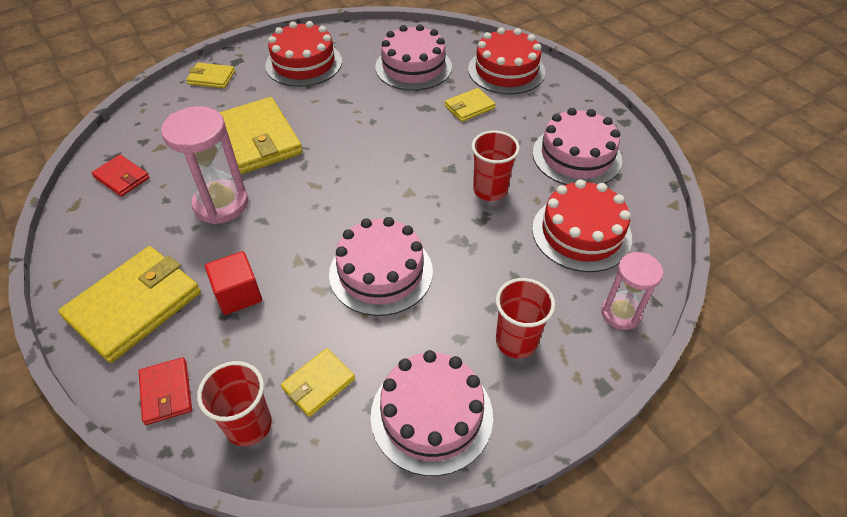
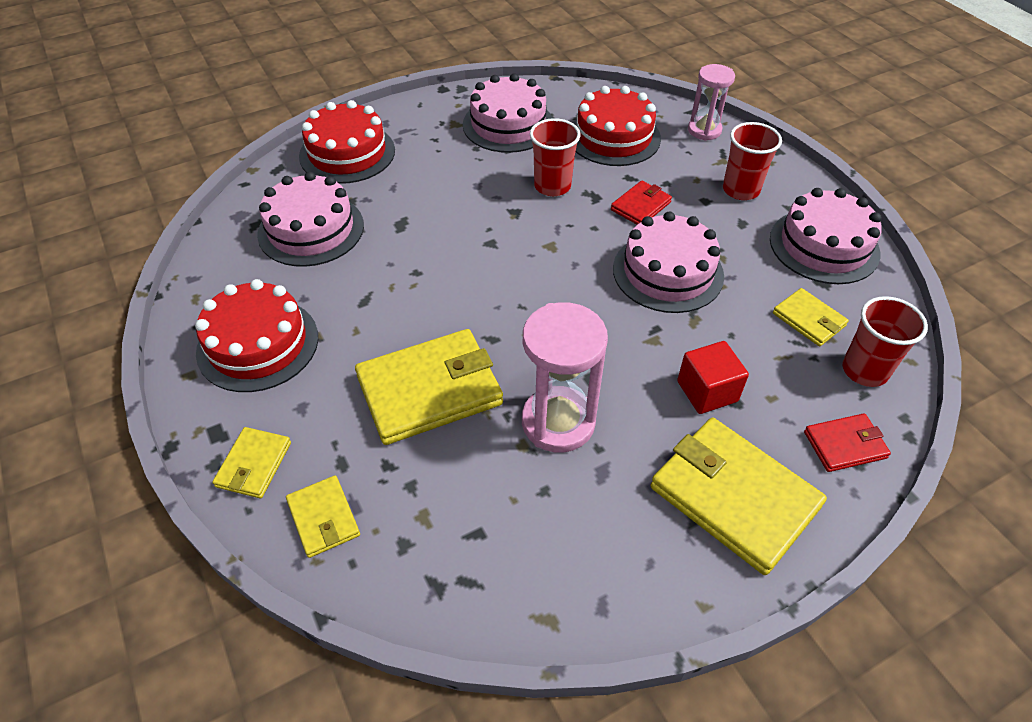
camera: 85 degrees left, 0 degrees up
red wallet [91,155,150,197] -> red wallet moved to [611,181,672,225]
yellow wallet [445,88,496,122] -> yellow wallet moved to [286,475,360,558]

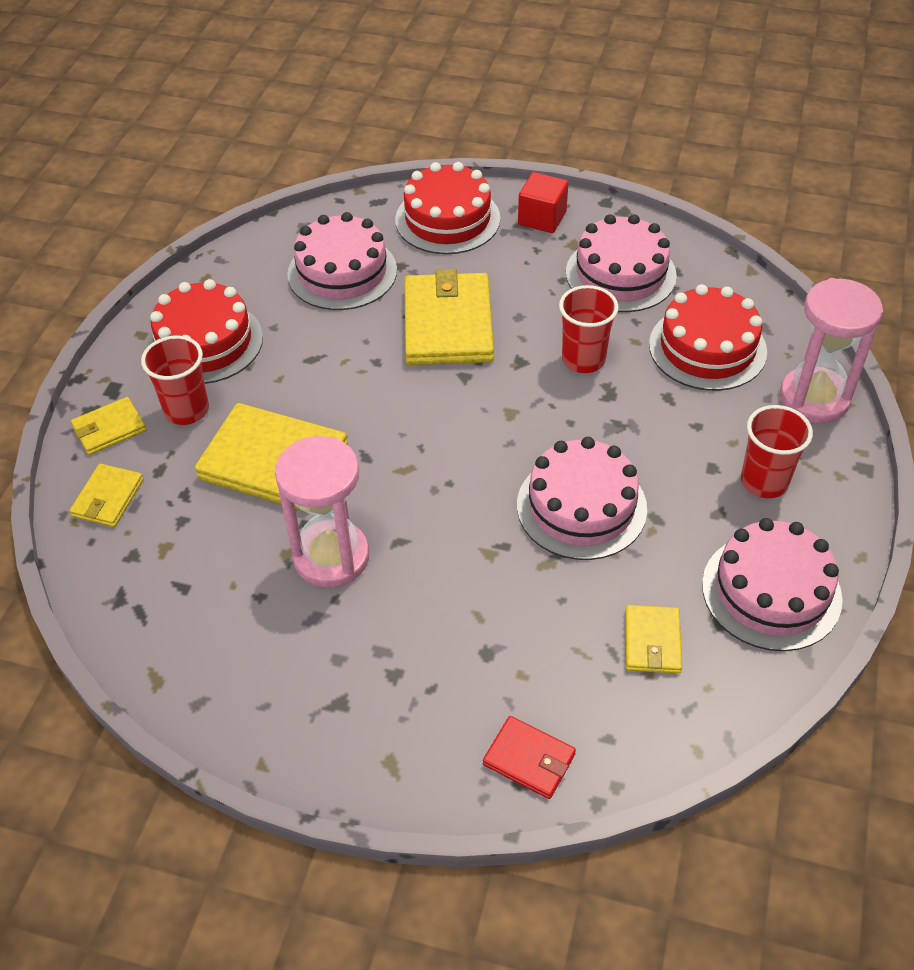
camera: 45 degrees right, 0 degrees up
red wallet [611,181,672,225] -> none
yellow wallet [651,418,827,575] -> yellow wallet moved to [405,269,494,365]
red cube [677,341,749,414] -> red cube moved to [518,172,568,233]
pink hourglass [688,64,735,141] -> pink hourglass [780,278,883,423], size x1.56
red cup [842,296,928,387] -> red cup moved to [141,336,209,425]

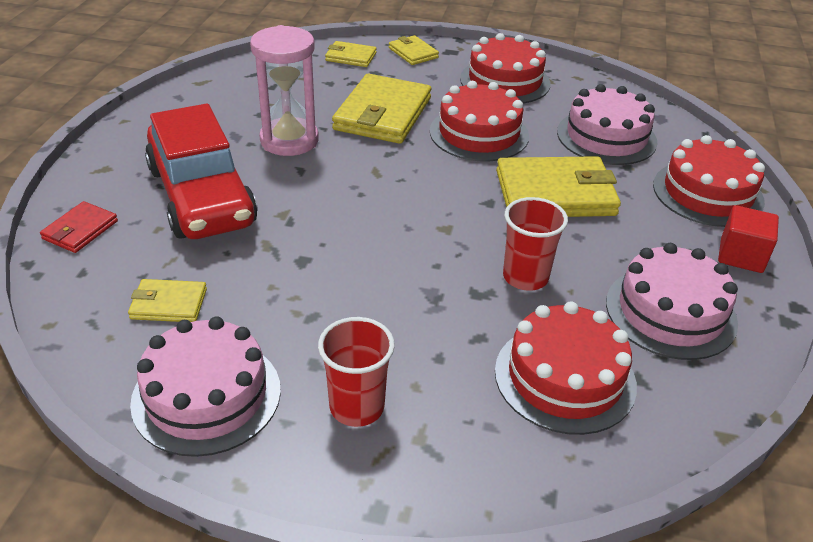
camera: 85 degrees right, 10 degrees down
red cup [141,336,209,425] -> none
pink cake [517,437,647,560] -> none
pink hourglass [780,278,883,423] -> none
none -> red car [145,103,258,239]
none -> red cake [430,81,529,162]

